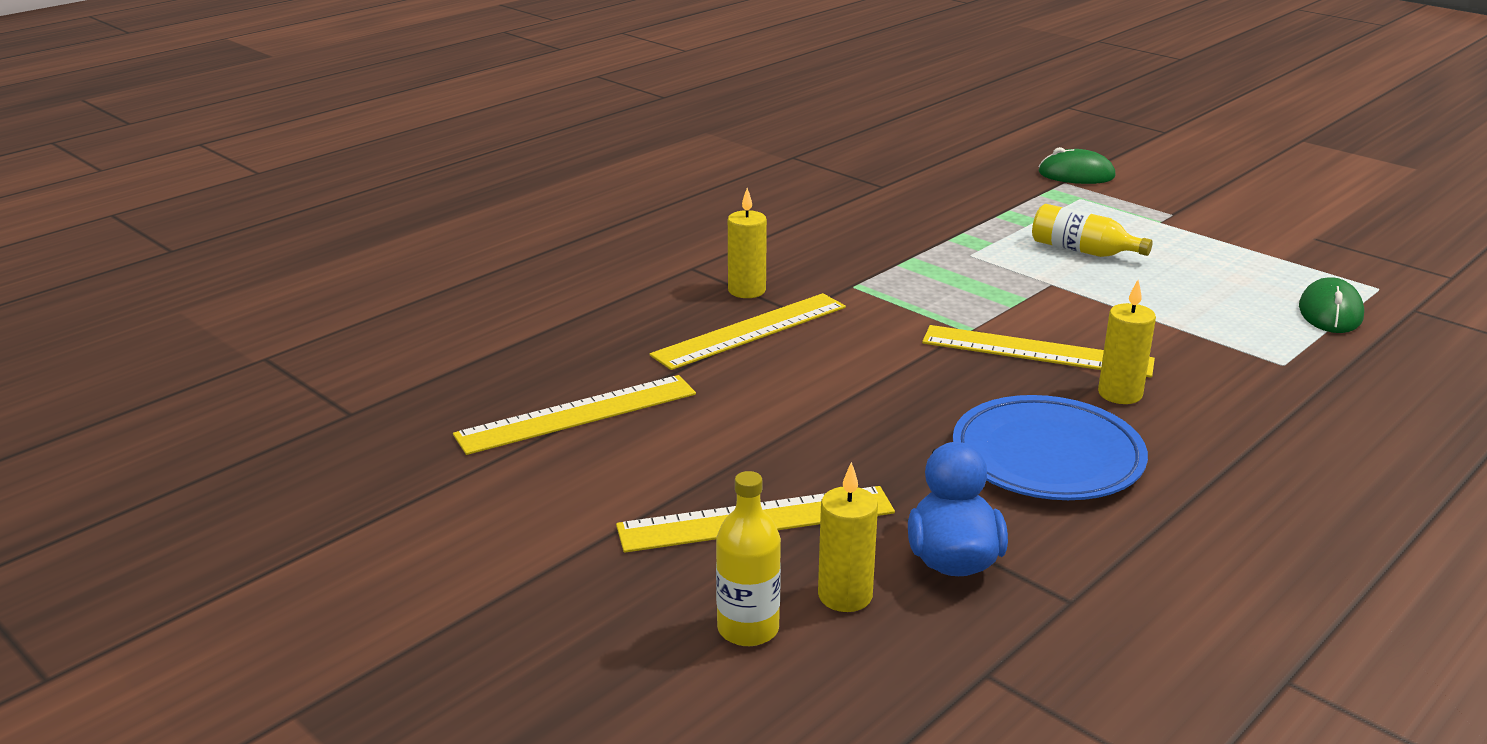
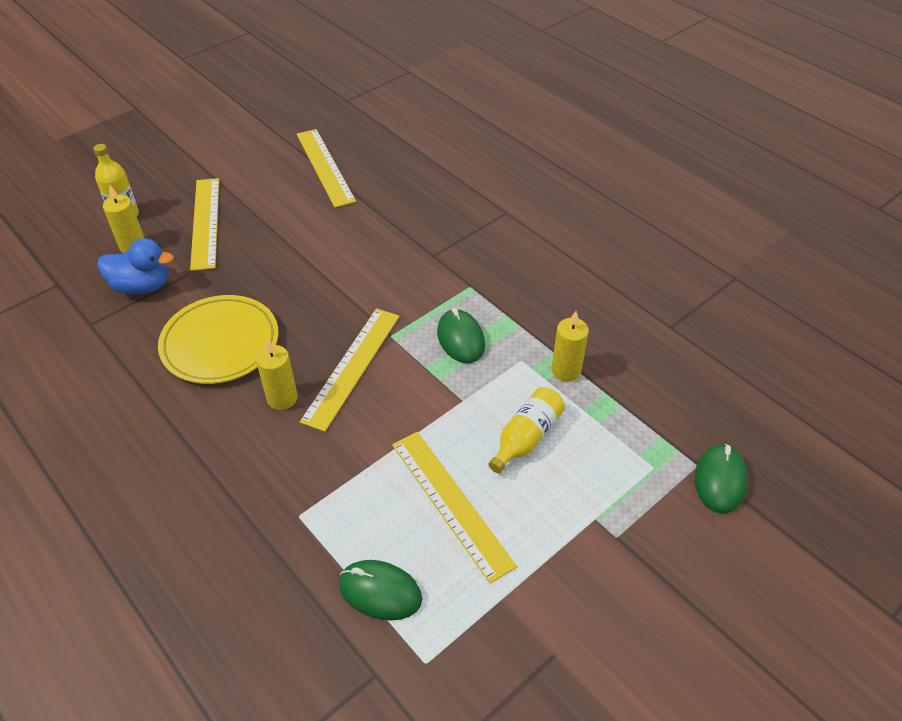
camera: 95 degrees right, 20 degrees up
yellow ruler [650,293,846,370] -> yellow ruler moved to [392,432,517,583]
yellow candle [728,188,767,298] -> yellow candle moved to [551,311,589,382]
blue plate [953,395,1148,500] -> yellow plate [158,295,278,384]
none -> green mouse [437,308,485,363]

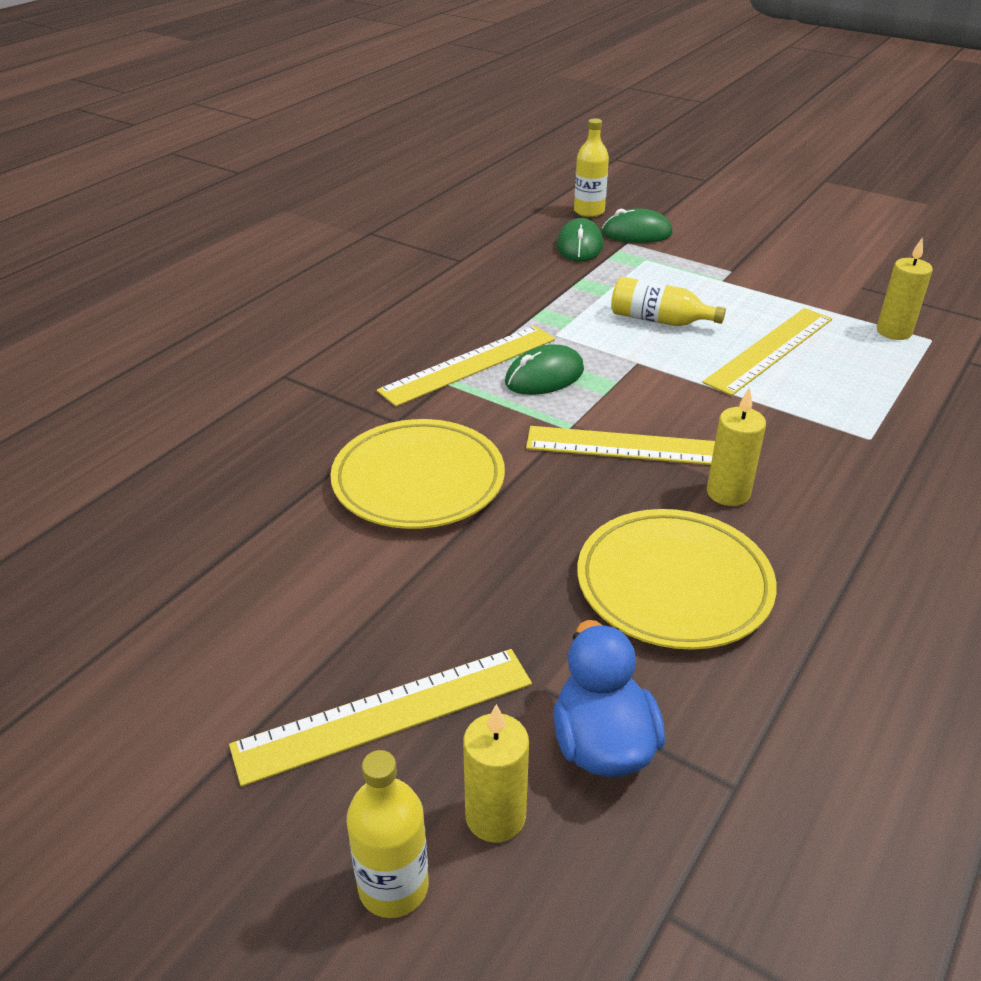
camera: 105 degrees left, 10 degrees down
yellow ruler [297,129,356,208] -> yellow ruler moved to [377,326,555,407]
green mouse [339,560,422,620] -> green mouse moved to [557,218,603,261]
yellow candle [551,311,589,382] -> yellow candle moved to [877,238,933,340]
none -> yellow plate [330,419,505,529]
none -> yellow bottle [574,118,609,217]

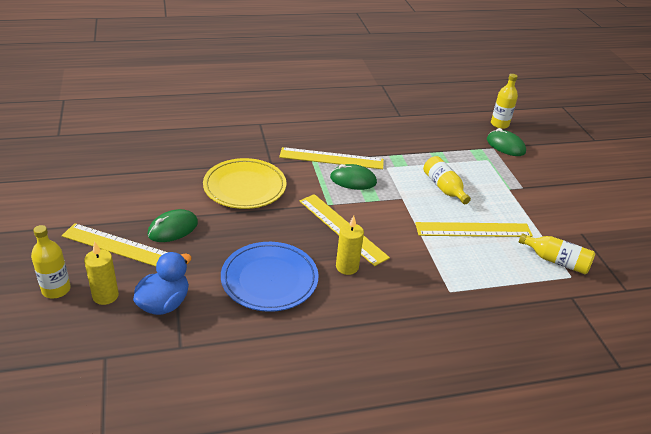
camera: 40 degrees right, 0 degrees up
green mouse [557,218,603,261] -> green mouse moved to [147,209,198,242]
yellow plate [577,509,777,650] -> blue plate [221,242,319,312]
yellow candle [877,238,933,340] -> yellow bottle [519,233,595,274]

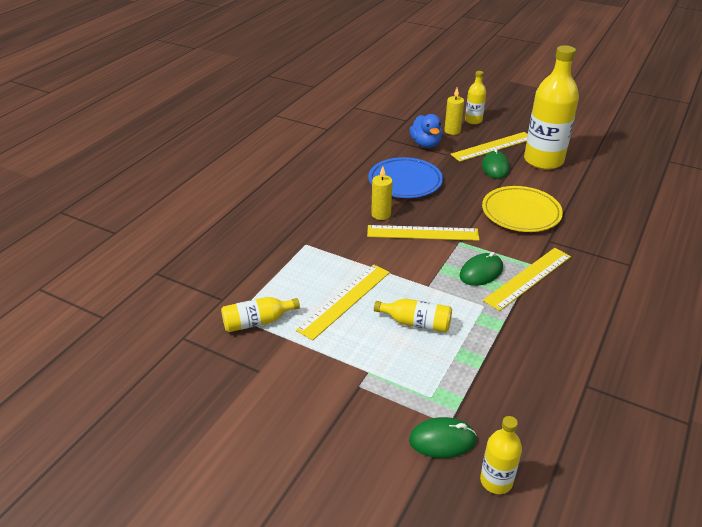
camera: 135 degrees right, 0 degrees up
none -> yellow bottle [524,45,579,170]

